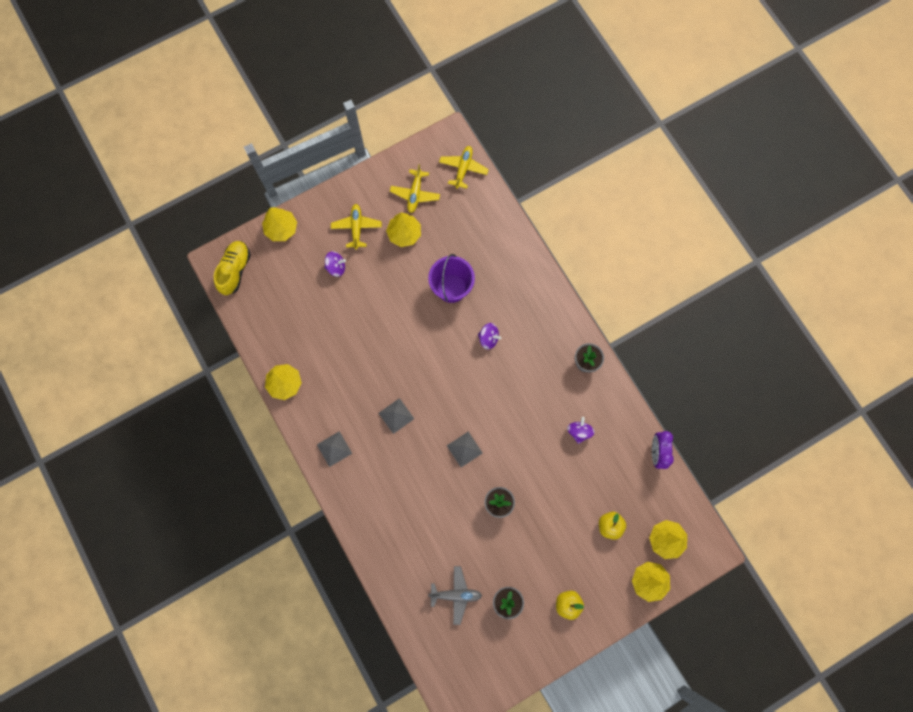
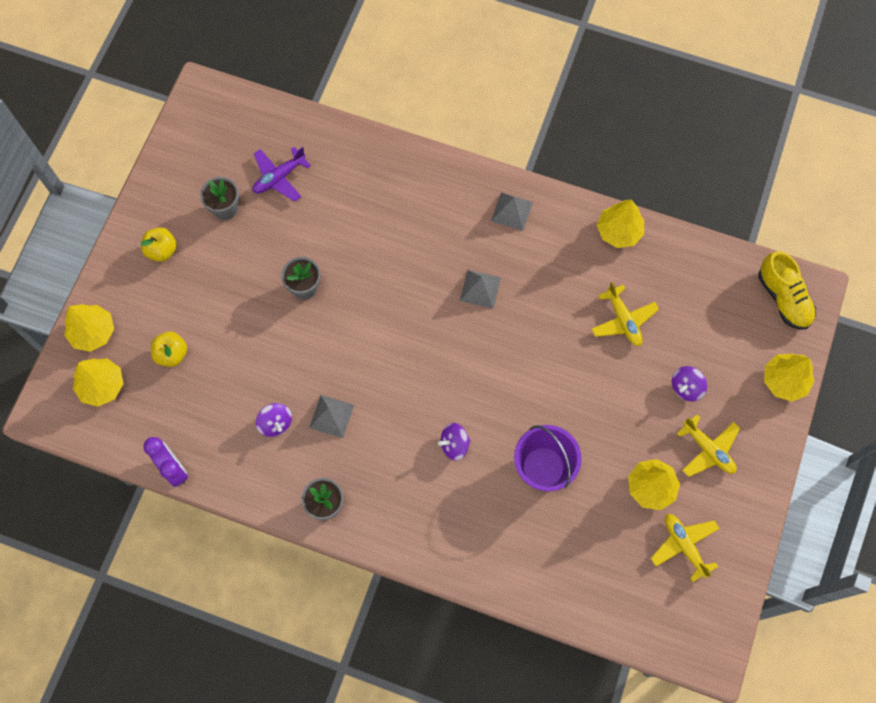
camera: 140 degrees right, 5 degrees down
grey plane [428,566,482,625] -> purple plane [253,147,311,202]
yellow plane [439,146,489,189] -> yellow plane moved to [591,282,659,346]
grey pyramid [447,431,483,467] -> grey pyramid moved to [309,395,354,438]

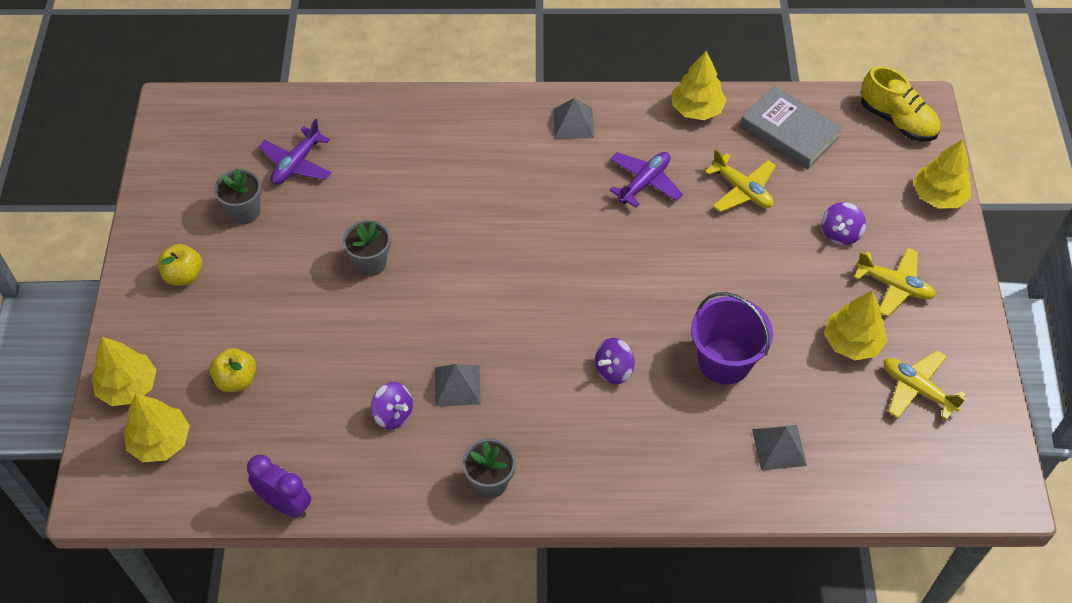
camera: 20 degrees left, 15 degrees down
grey pyramid [460,270,501,309] -> grey pyramid moved to [752,425,807,471]
none -> purple plane [609,152,683,208]
none -> grey book [740,86,842,170]

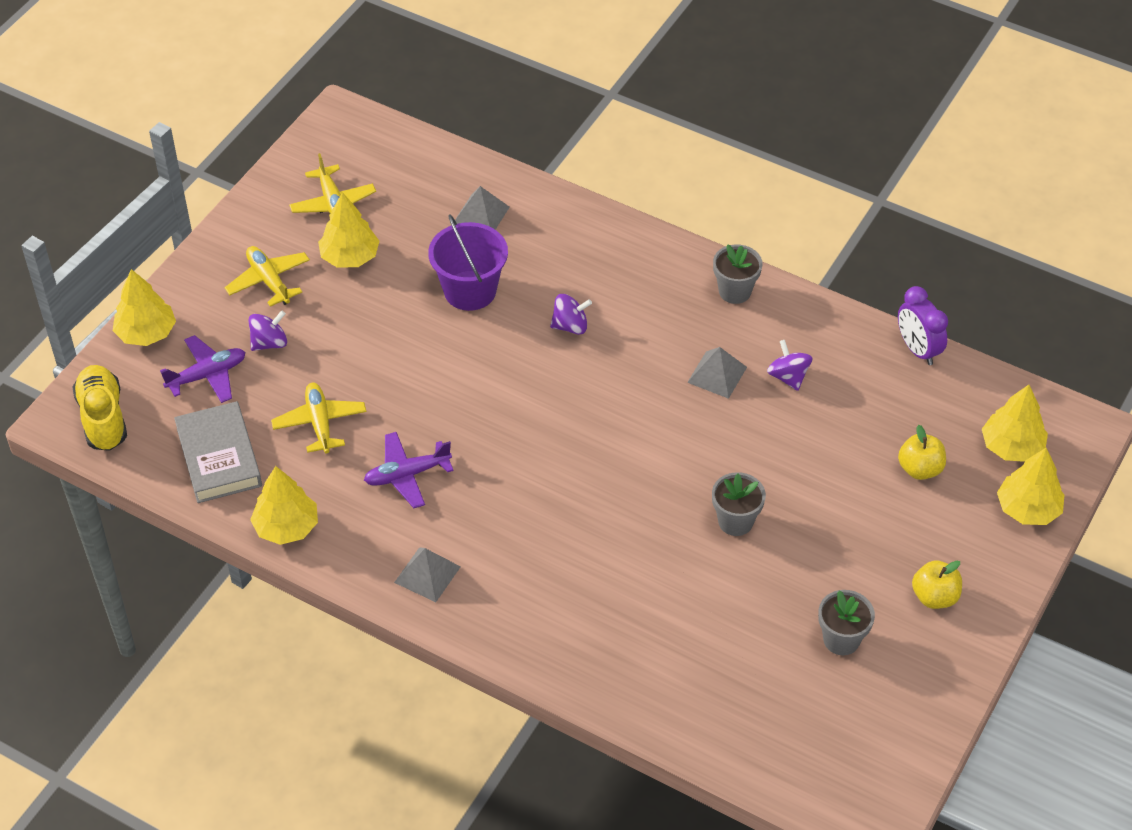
camera: 150 degrees left, 5 degrees down
purple plane [259,119,331,185] -> purple plane moved to [160,335,245,403]

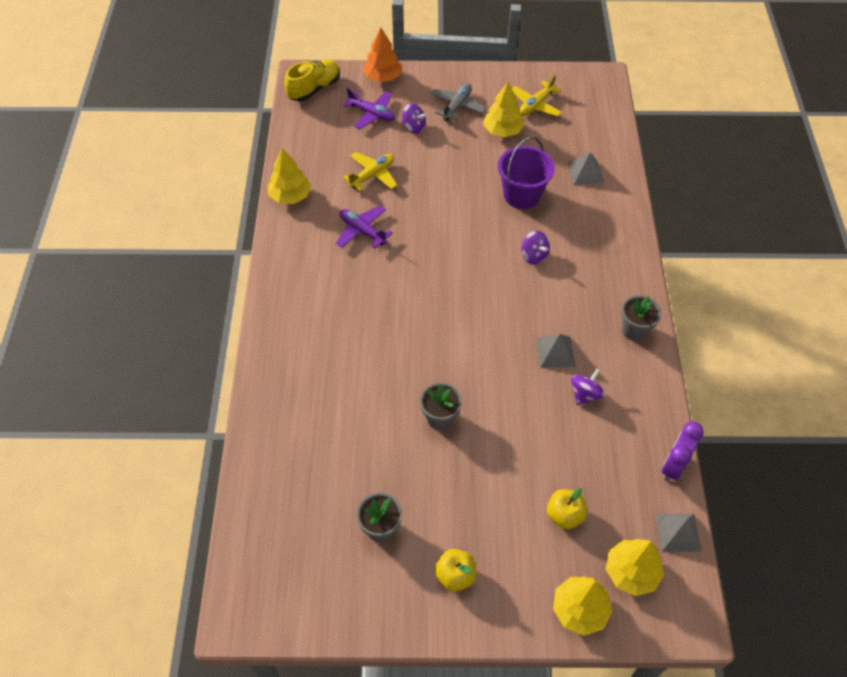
camera: 60 degrees right, 5 degrees up
yellow tree [113,269,176,346] -> orange tree [363,27,401,82]
grey book [174,401,262,503] -> none
yellow plane [224,246,310,307] -> grey plane [431,83,486,121]
grey pyramid [394,547,461,602] -> grey pyramid moved to [655,514,701,552]

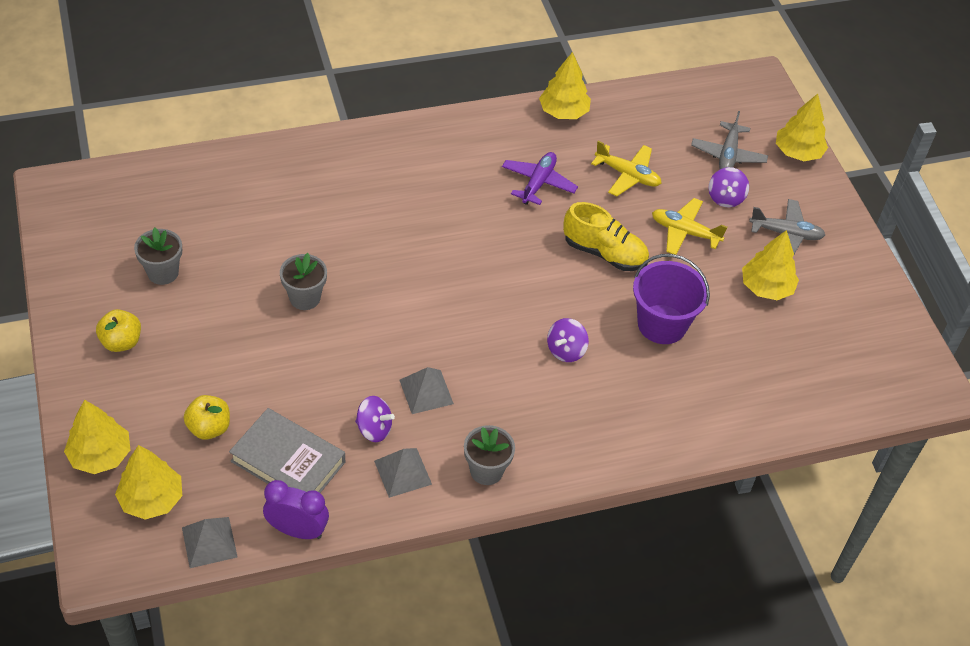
camera: 70 degrees right, 5 degrees down
yellow shoe [285,59,340,102] -> yellow shoe moved to [563,202,649,271]
purple plane [343,88,395,129] -> grey plane [691,111,768,169]
orange tree [363,27,401,82] -> yellow tree [776,94,828,161]
yellow plane [512,75,562,117] -> yellow plane moved to [652,198,727,255]
grey pyramid [568,152,603,185] -> grey pyramid moved to [374,448,432,498]
none -> grey book [229,408,345,493]

